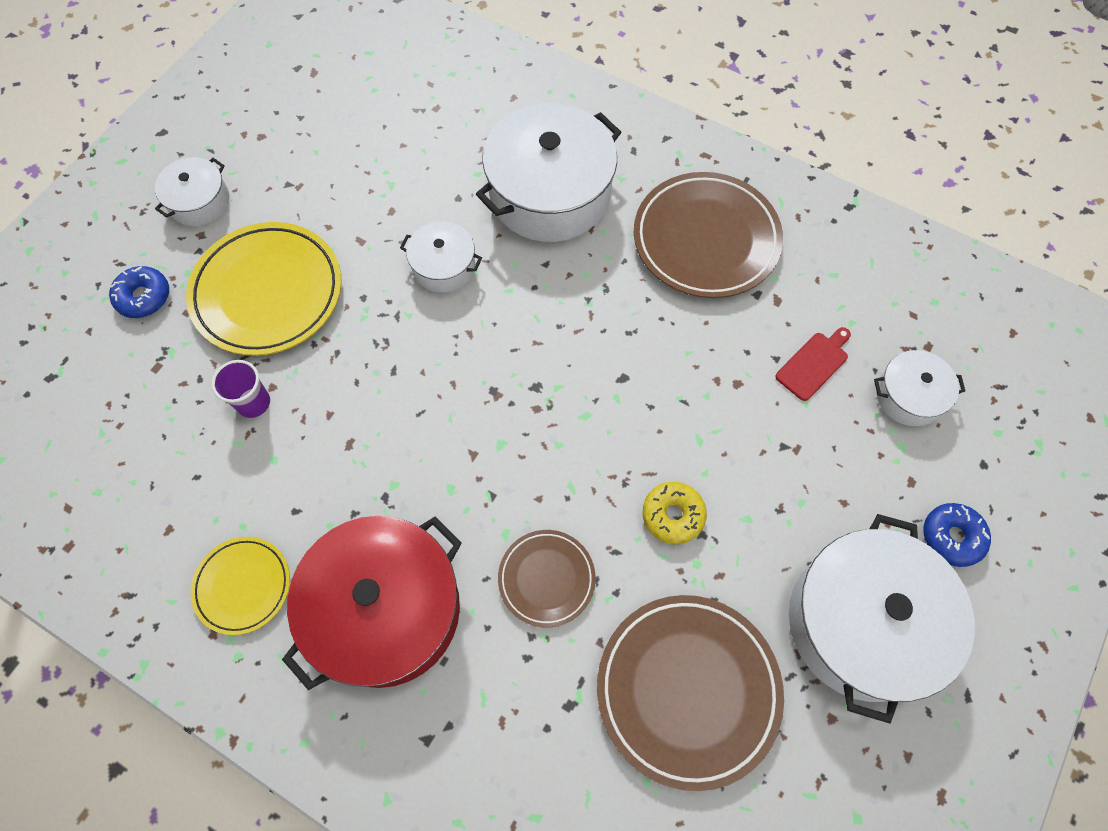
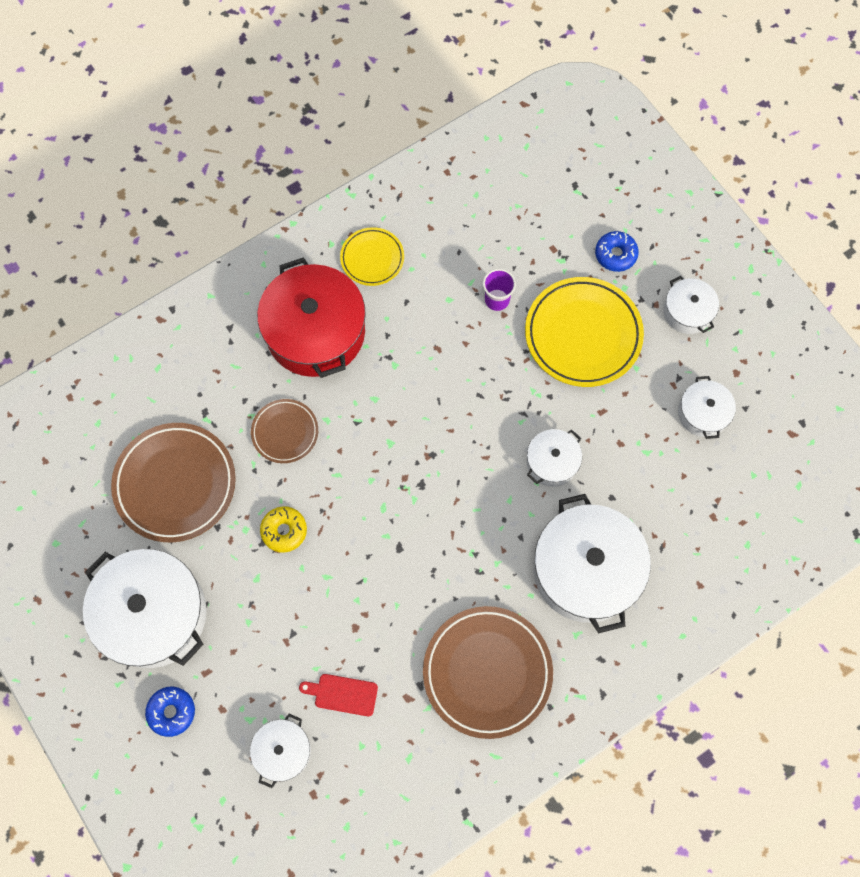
camera: 115 degrees right, 5 degrees up
red cutting board [775,327,851,401] -> red cutting board turned 120 degrees clockwise [299,674,378,716]
none -> white pot [678,376,736,439]

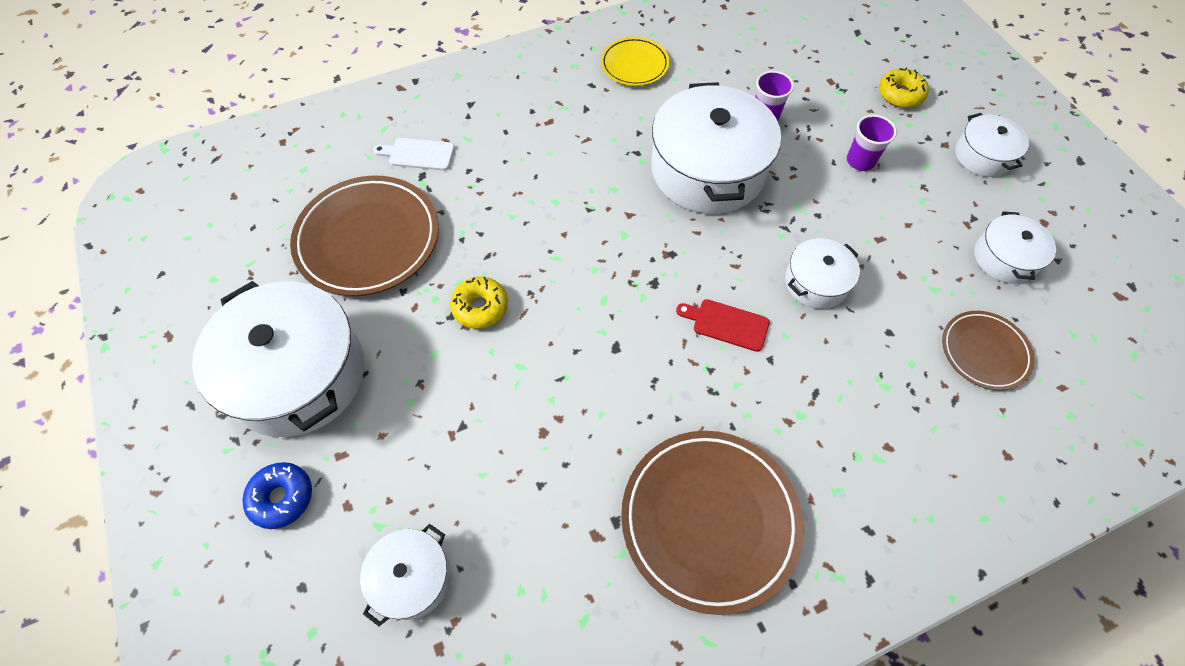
camera: 10 degrees right, 10 degrees down
brown plate [251,399,318,463] -> brown plate moved to [942,311,1034,390]
red pot [257,257,366,378] -> none
red cutting board [299,674,378,716] -> red cutting board moved to [676,299,770,352]
yellow plate [525,277,644,387] -> purple cup [847,115,897,171]
white pot [534,494,651,634] -> white pot moved to [651,82,781,214]
blue donut [595,231,639,272] -> yellow donut [879,68,929,108]
none -> white cutting board [373,138,455,170]

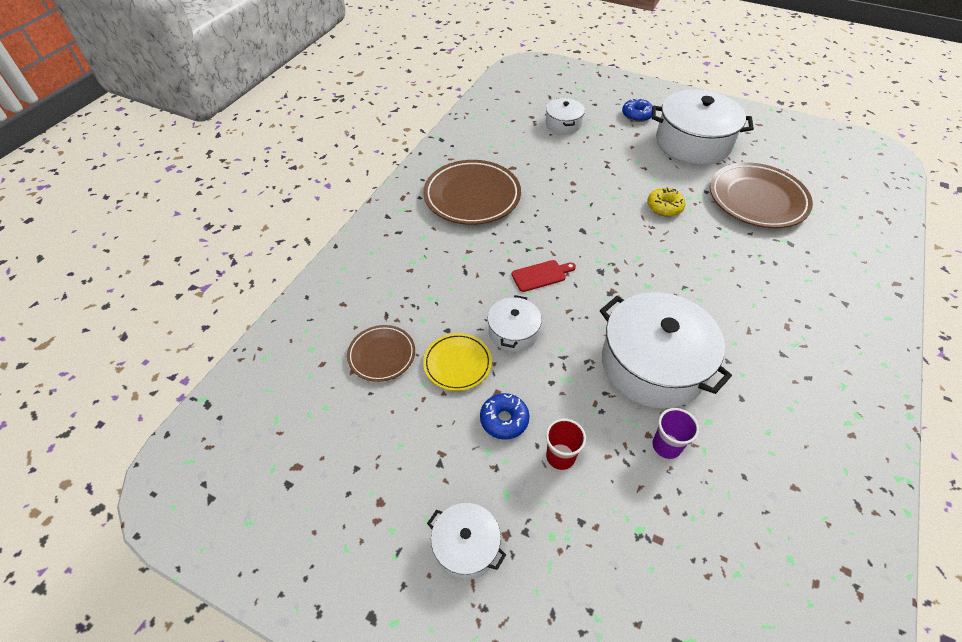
camera: 140 degrees right, 10 degrees down
white cutting board [373,138,455,170] -> none
yellow plate [601,37,669,86] -> yellow plate moved to [423,333,492,391]
purple cup [847,115,897,171] -> red cup [546,419,586,470]
yellow donut [879,68,929,108] -> none
white pot [974,211,1056,283] -> none
none -> blue donut [480,393,529,440]

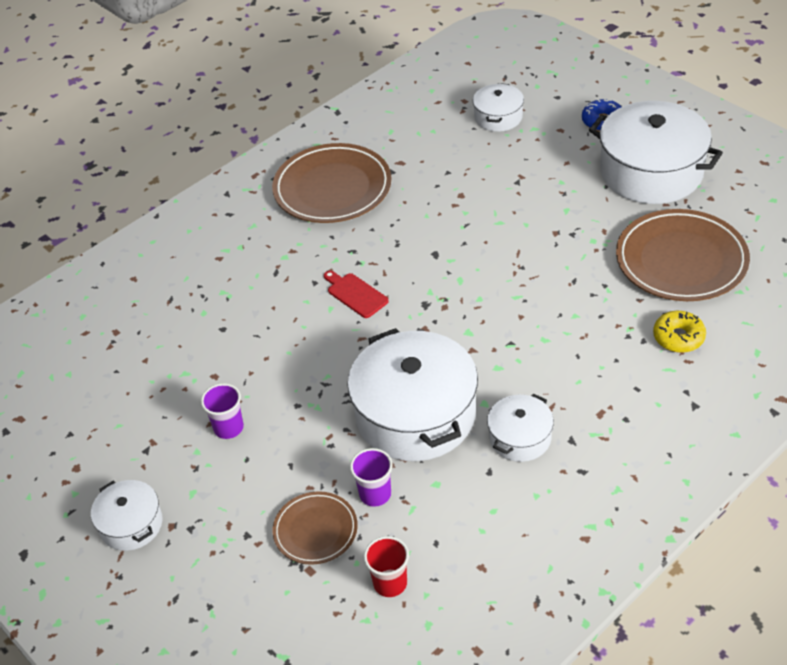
camera: 25 degrees right, 5 degrees down
brown plate [347,325,415,382] -> brown plate moved to [273,491,358,565]
yellow plate [423,333,492,391] -> none
blue donut [480,393,529,440] -> purple cup [201,383,244,439]
white pot [488,295,542,352] -> white pot moved to [487,393,554,462]
red cutting board [511,260,576,292] -> red cutting board turned 135 degrees counterclockwise [324,271,389,318]
red cup [546,419,586,470] -> red cup moved to [364,536,409,597]
yellow donut [647,187,685,217] -> yellow donut moved to [653,311,706,353]

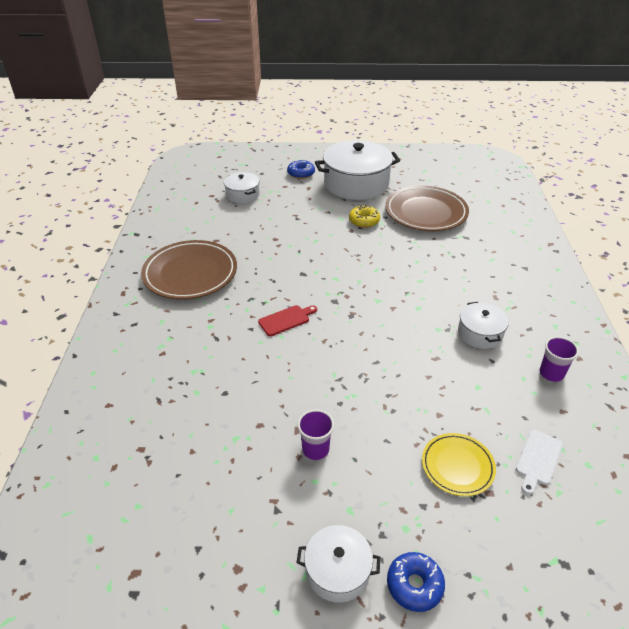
camera: 50 degrees left, 5 degrees down
brown plate [273,491,358,565] -> yellow plate [422,433,496,496]
red cutting board [324,271,389,318] -> red cutting board turned 150 degrees clockwise [258,305,317,336]
white pot [347,328,478,461] -> none
purple cup [350,448,393,507] -> purple cup moved to [540,337,579,382]
red cup [364,536,409,597] -> white cutting board [516,430,563,495]
yellow donut [653,311,706,353] -> yellow donut moved to [349,205,380,228]
none -> blue donut [387,552,445,612]

